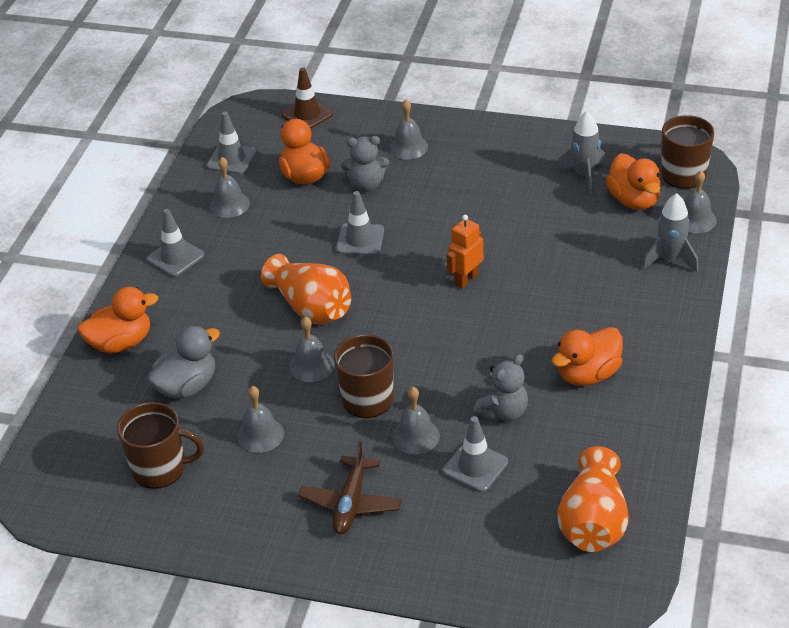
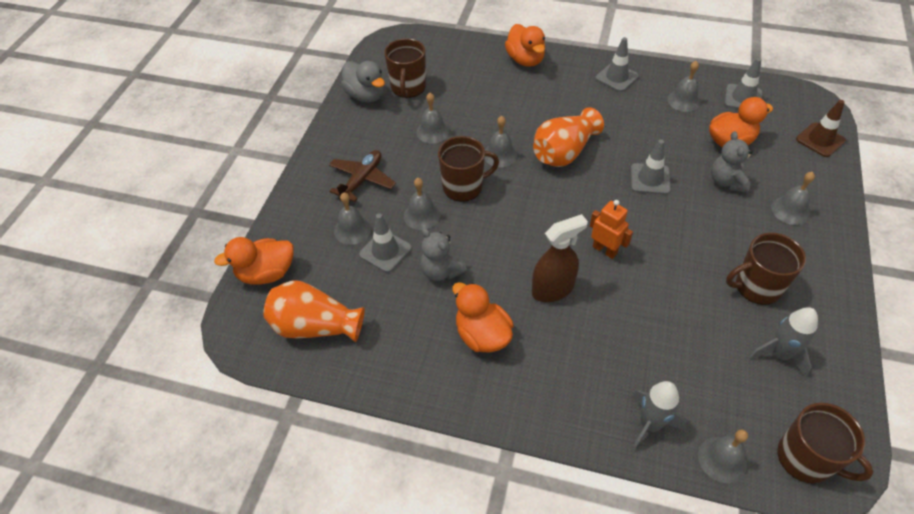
camera: 90 degrees right, 10 degrees up
grey duck [147,326,220,399] -> grey duck moved to [341,61,385,103]
brown plane [298,441,402,534] -> brown plane turned 105 degrees clockwise [329,150,396,202]
orange duck [606,153,660,210] -> orange duck moved to [214,237,293,284]
none -> grey bell [334,192,371,245]
none -> brown spray bottle [532,214,588,302]
none -> brown mug [726,233,806,305]

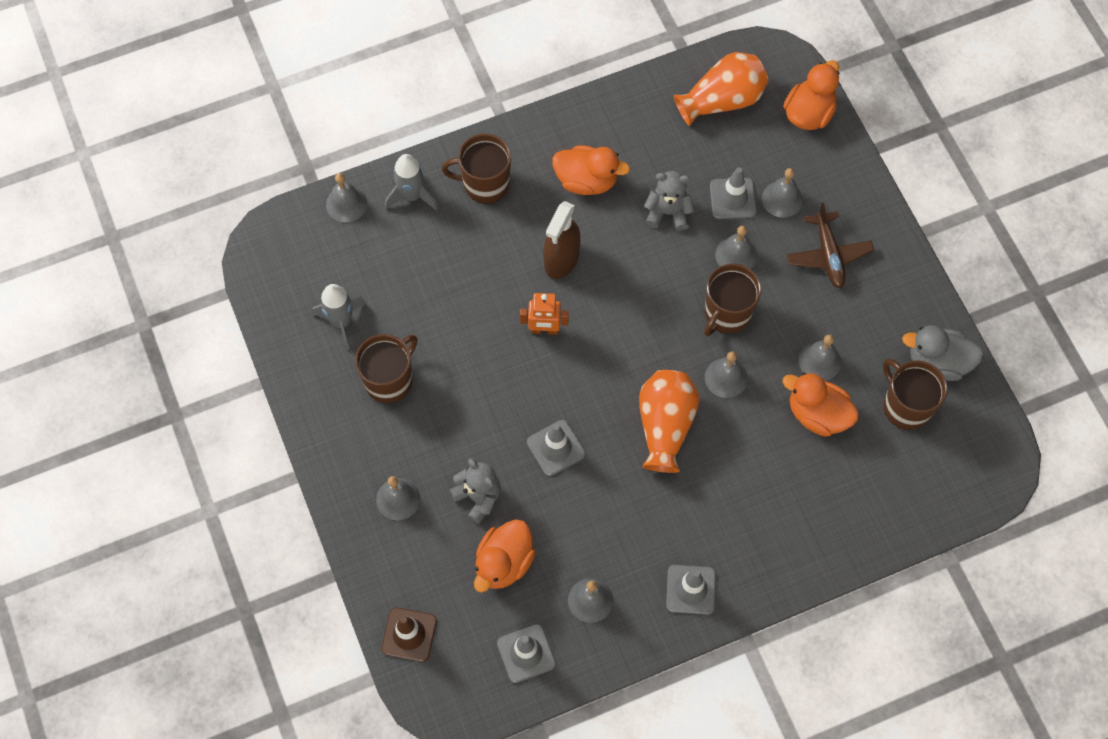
camera: 140 degrees right, 15 degrees up
orange duck [505,24,545,67] -> orange duck moved to [782,373,859,437]
brown mug [778,403,873,483] -> brown mug moved to [442,133,511,204]

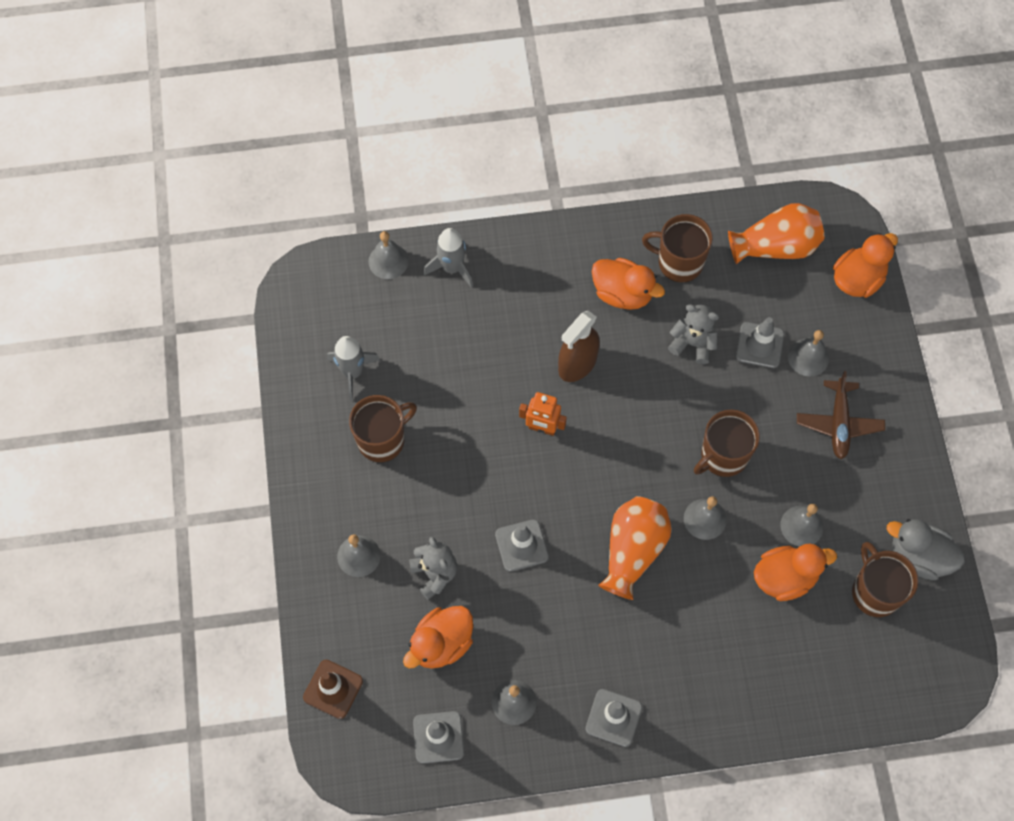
camera: 15 degrees right, 0 degrees up
brown mug [442,133,511,204] -> brown mug moved to [642,214,713,283]
grey bell [715,226,757,269] -> none
orange duck [782,373,859,437] -> orange duck turned 120 degrees clockwise [754,544,837,601]

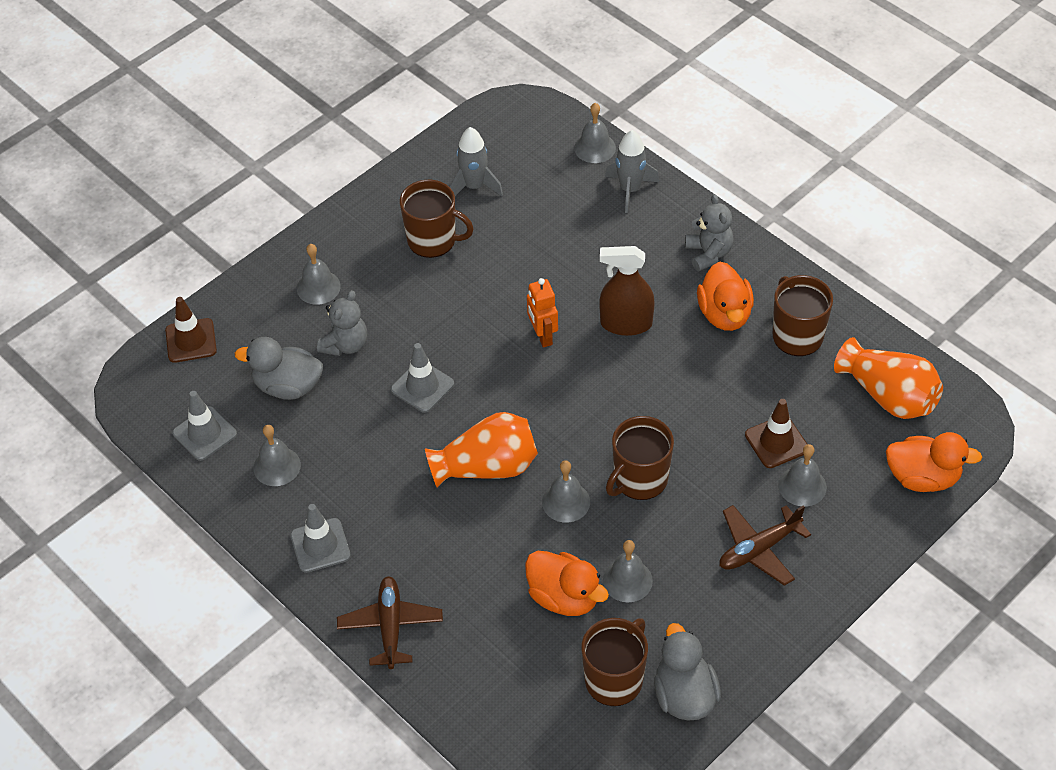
camera: 55 degrees right, 15 degrees down
orange duck [403,606,473,669] -> grey duck [235,337,323,400]
grey teddy bear [668,304,719,364] -> grey teddy bear moved to [685,194,733,271]
brown mug [694,409,760,477] -> brown mug turned 60 degrees counterclockwise [606,416,674,500]
grey traffic cone [736,317,784,368] -> brown traffic cone [745,399,807,468]
none -> brown plane [337,576,443,669]

